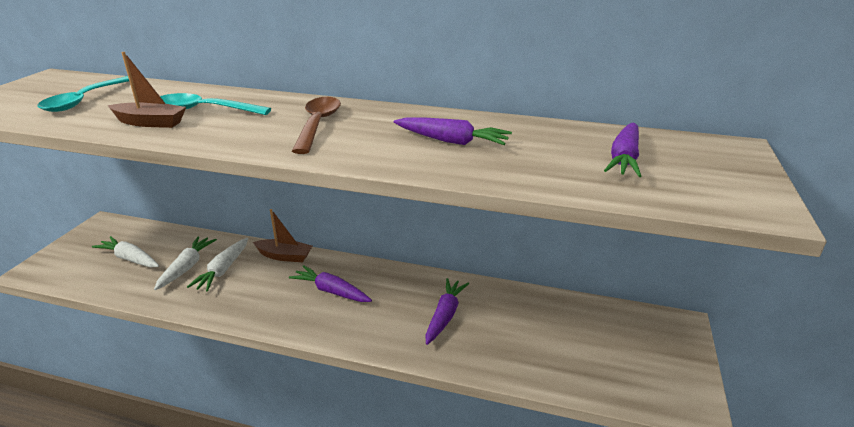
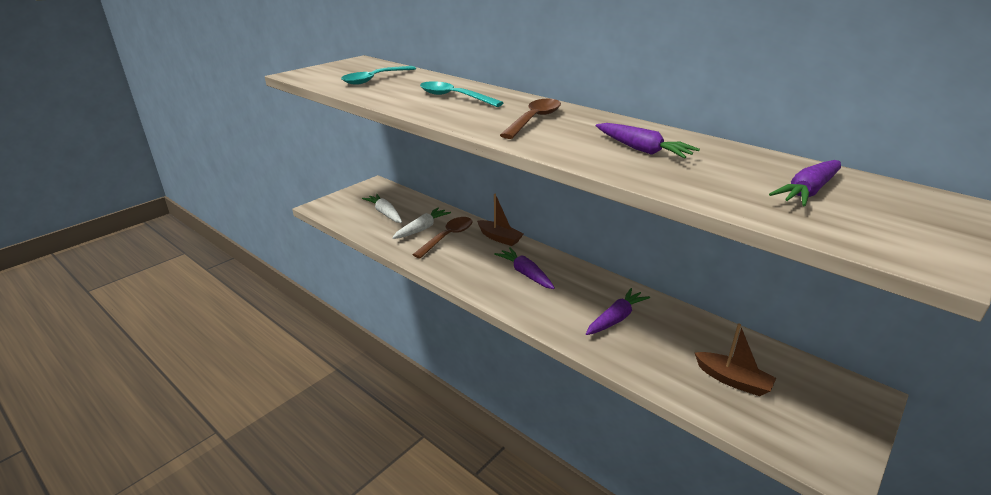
camera: 25 degrees right, 0 degrees up
brown boat [108,52,186,128] -> brown boat moved to [695,323,776,396]
white carrot [187,238,248,292] -> brown spoon [413,217,472,259]

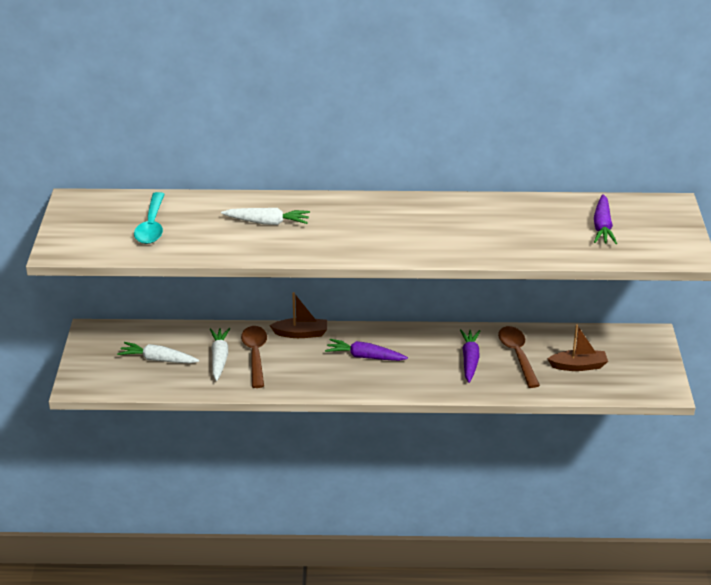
camera: 40 degrees left, 5 degrees up
turquoise spoon [420,81,504,107] -> white carrot [221,208,310,225]
brown spoon [500,99,561,139] -> brown spoon moved to [498,326,540,388]
purple carrot [596,123,700,159] -> none

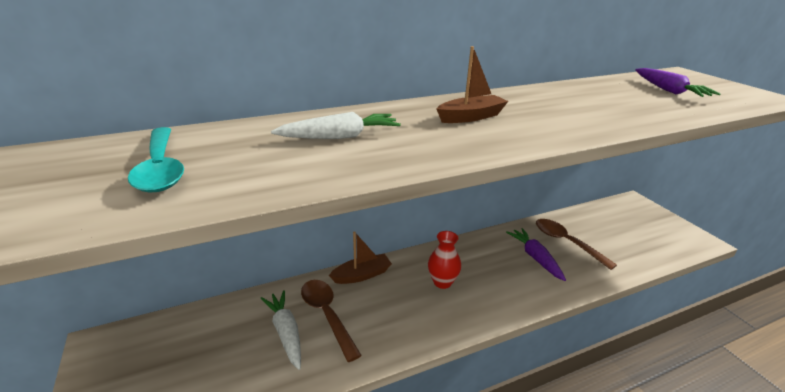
camera: 25 degrees left, 5 degrees down
white carrot [117,342,199,363] -> none
purple carrot [325,339,408,361] -> red vase [428,231,461,289]
brown boat [548,324,608,371] -> brown boat moved to [437,46,508,123]

